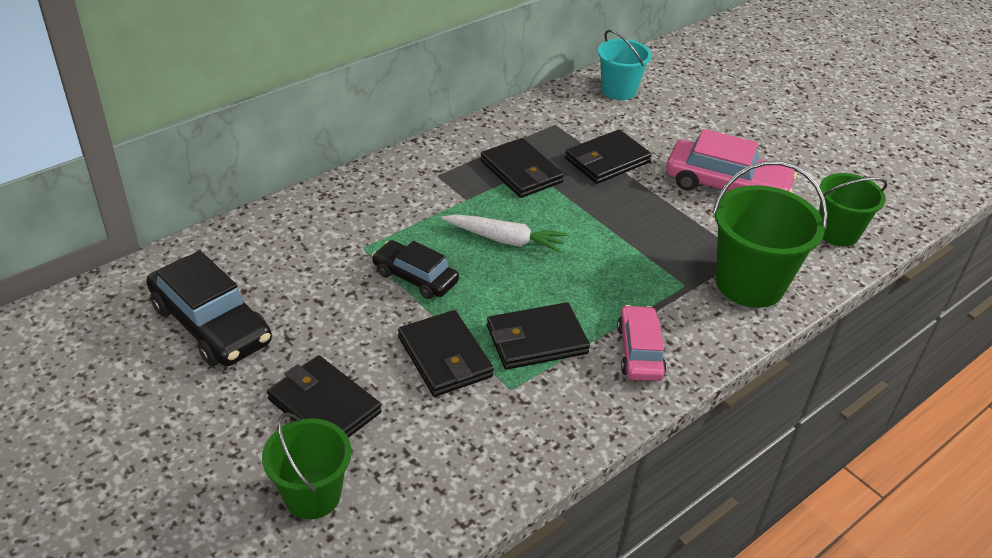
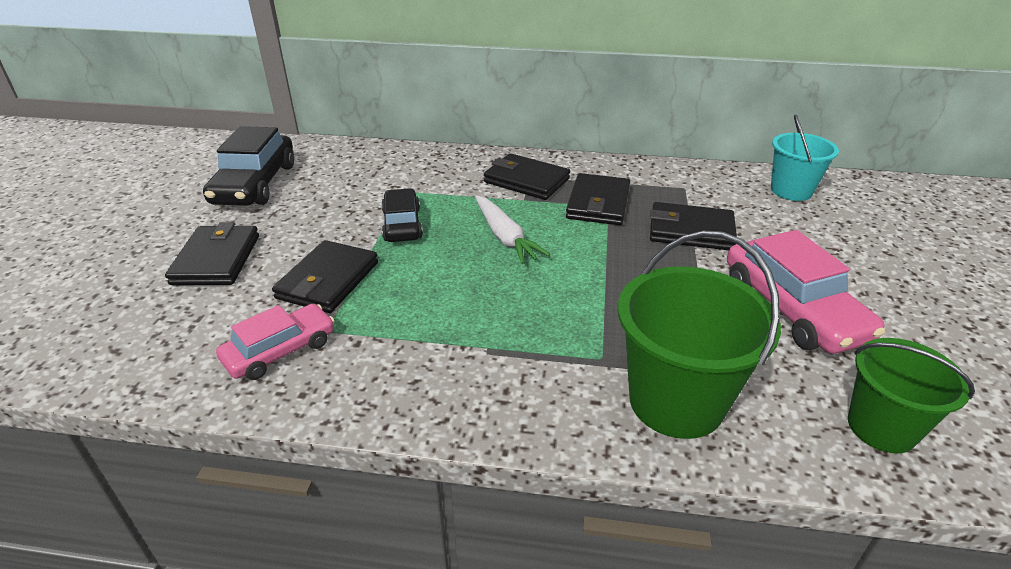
camera: 50 degrees right, 5 degrees down
green bucket [262,413,352,519] -> none
black wallet [487,302,590,370] -> black wallet moved to [484,153,570,200]
pink car [617,305,667,381] -> pink car moved to [216,304,335,380]

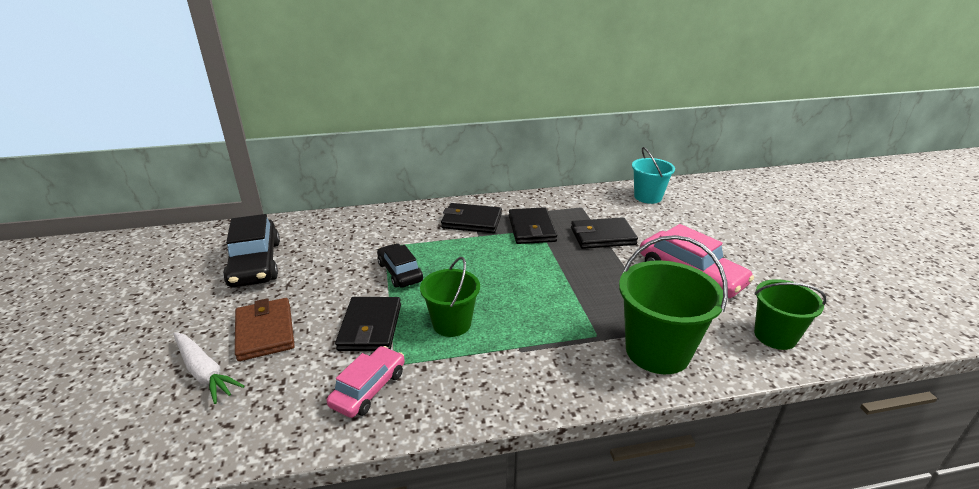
camera: 20 degrees left, 5 degrees down
black wallet [165,222,259,285] -> brown wallet [235,298,295,361]
white carrot [475,195,550,264] -> white carrot moved to [174,332,244,404]
none -> green bucket [420,257,480,337]

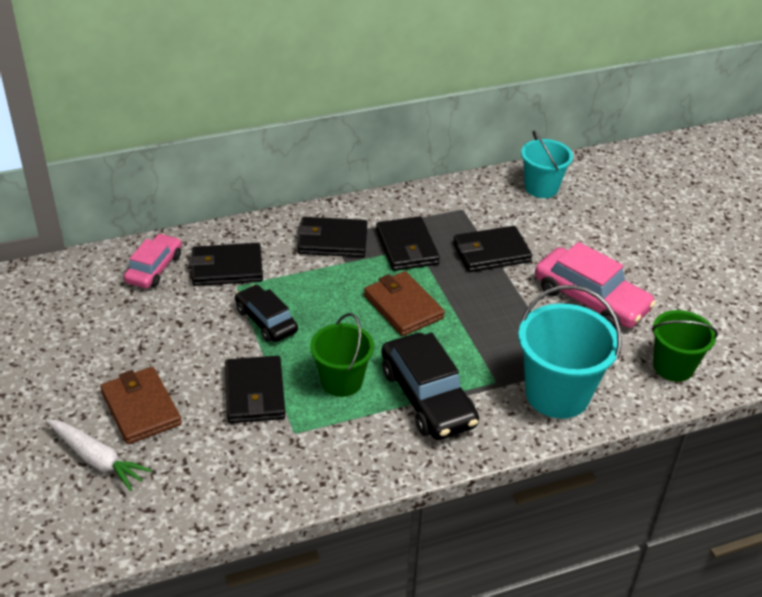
camera: 10 degrees left, 10 degrees up
black car [223,214,280,288] -> black car moved to [381,333,479,440]
pink car [327,346,405,418] -> pink car moved to [124,234,182,288]
green bucket [619,235,728,374] -> turquoise bucket [518,285,622,419]
none -> black wallet [190,243,263,286]
none -> brown wallet [364,271,445,336]

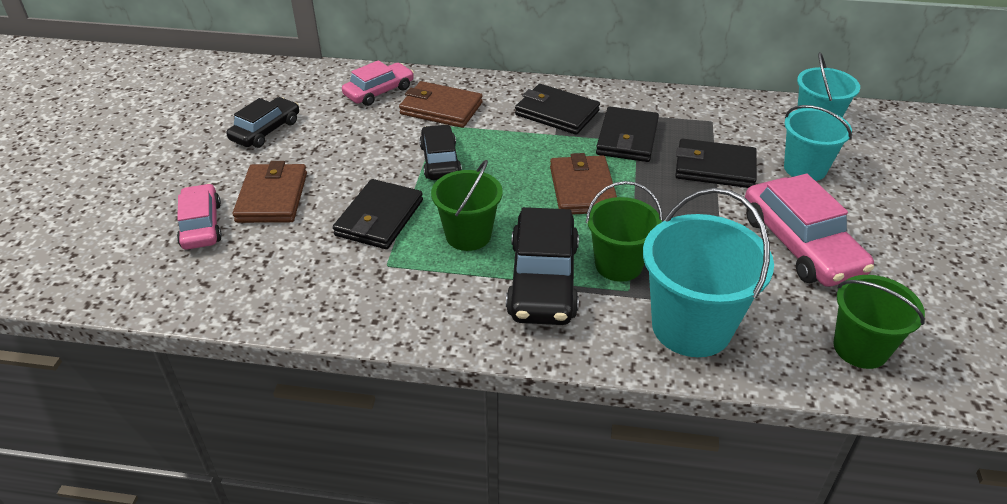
camera: 30 degrees right, 0 degrees up
white carrot [46,419,152,491] -> pink car [177,184,222,250]
black wallet [190,243,263,286] -> brown wallet [399,81,483,128]
none -> black car [226,97,299,148]
none -> green bucket [586,181,663,282]
none -> turquoise bucket [784,105,852,181]

